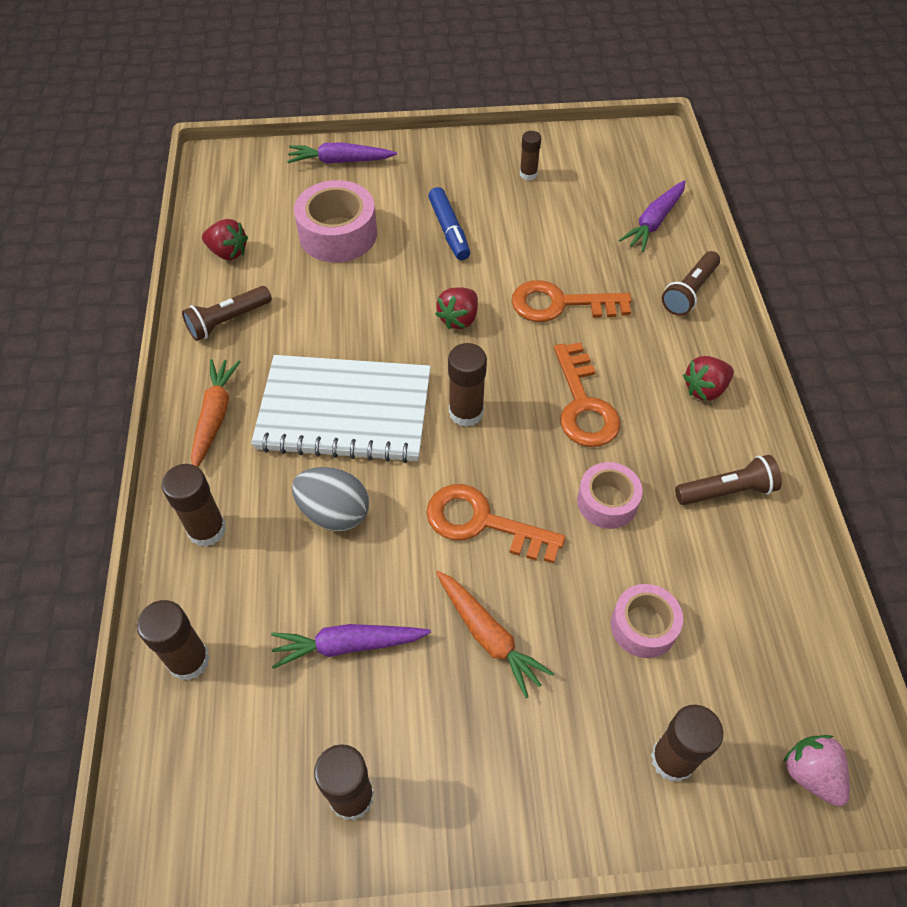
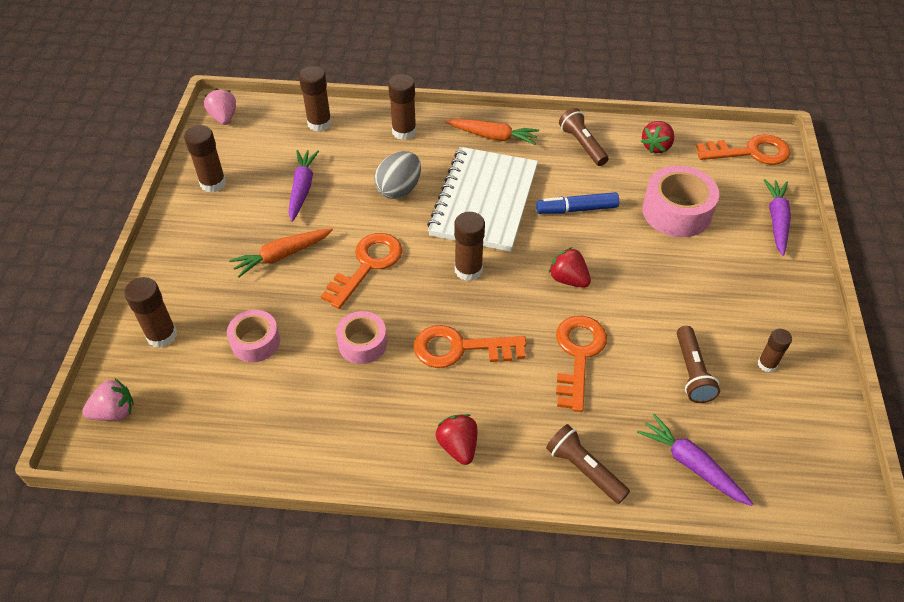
camera: 100 degrees right, 5 degrees down
blue marker [428,187,470,260] -> blue marker moved to [536,192,619,214]
brown flashlight [675,455,782,505] -> brown flashlight moved to [677,326,720,403]
none -> pink strawberry [204,88,236,125]
none -> orange key [696,134,791,165]

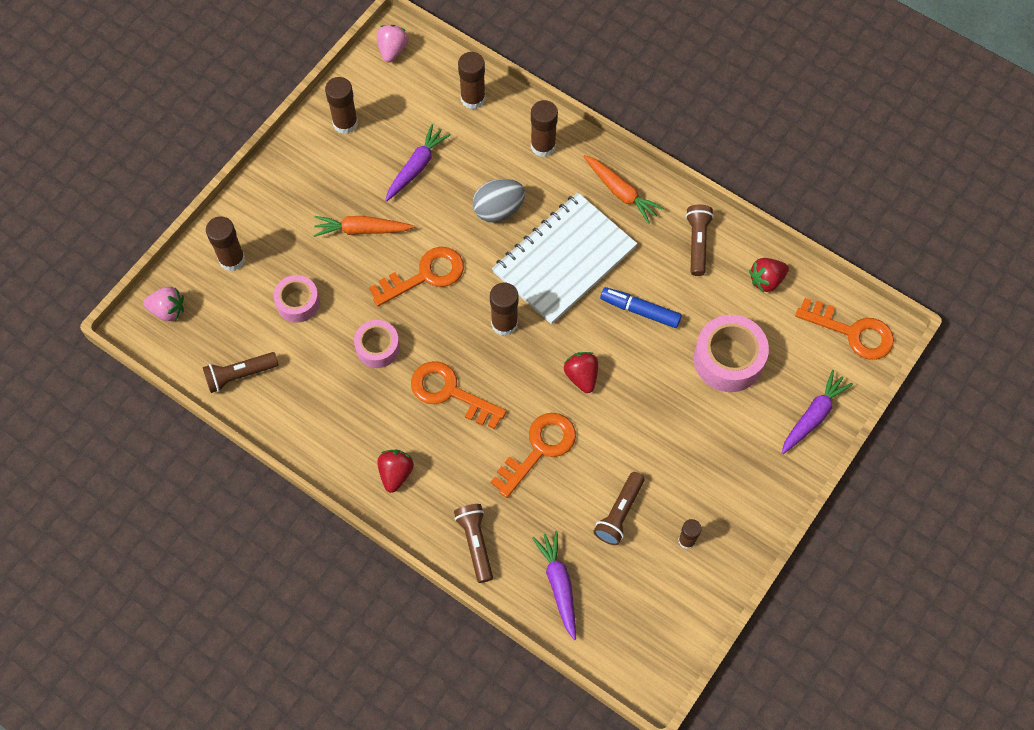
camera: 30 degrees right, 15 degrees up
none -> brown flashlight [203,352,279,393]

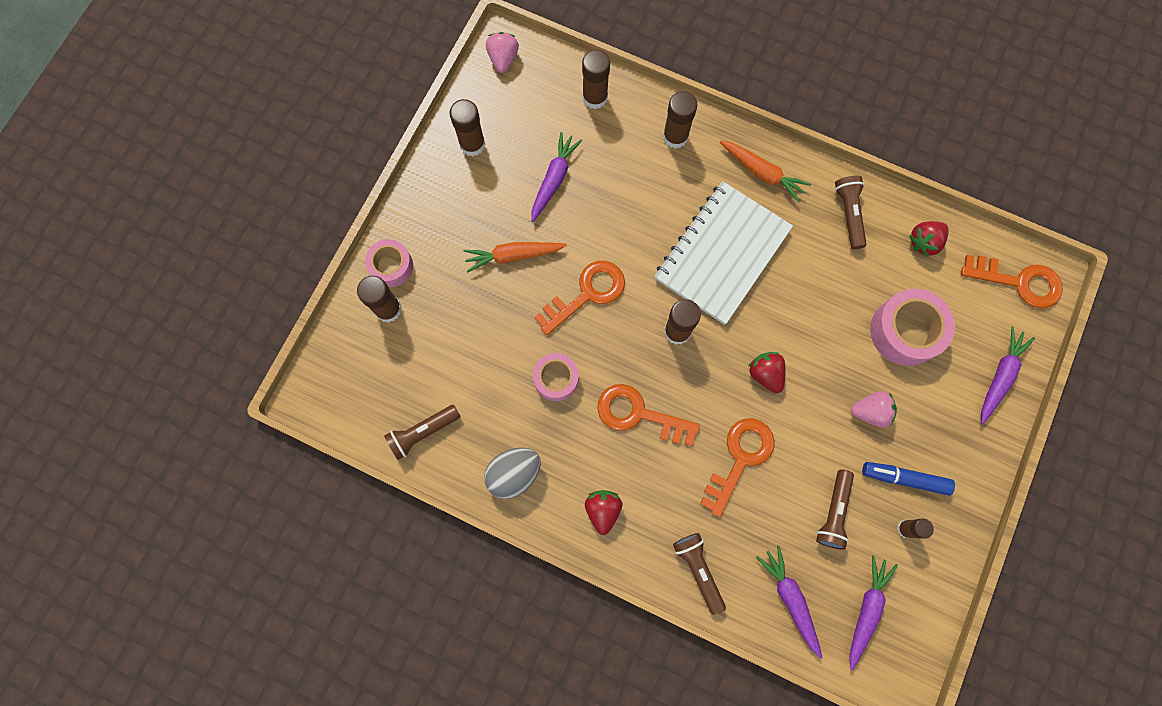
camera: 10 degrees left, 10 degrees up
pink strawberry [143,287,184,321] -> pink strawberry moved to [851,391,897,428]
pink tape [274,275,320,323] -> pink tape moved to [365,239,413,287]
grey egg [473,179,525,223] -> grey egg moved to [484,447,541,499]
blue marker [600,287,682,328] -> blue marker moved to [862,462,955,496]
none -> purple carrot [849,555,898,671]

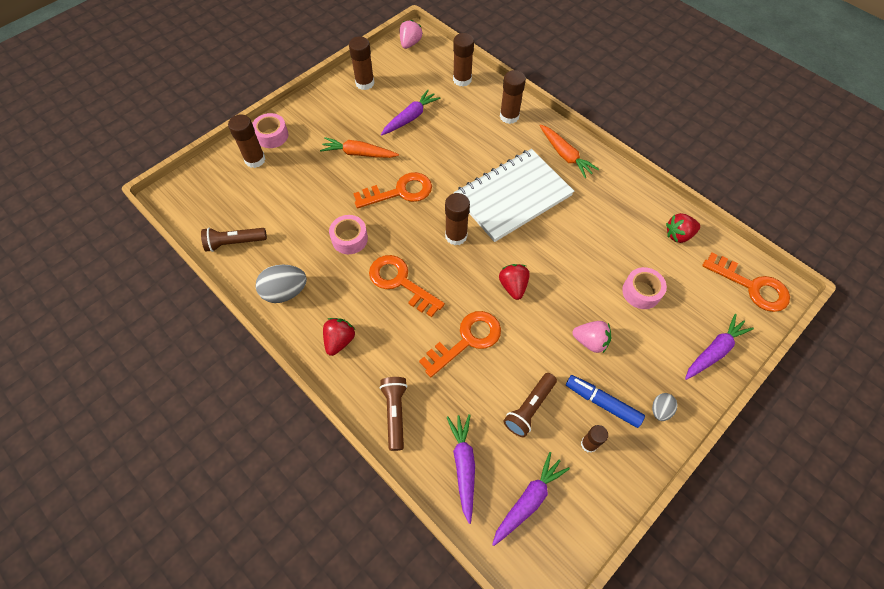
camera: 20 degrees right, 15 degrees down
brown flashlight [835,176,866,249] -> none
pink tape [870,289,955,366] -> pink tape [622,267,667,309], size x0.63
none -> grey egg [652,393,678,421]

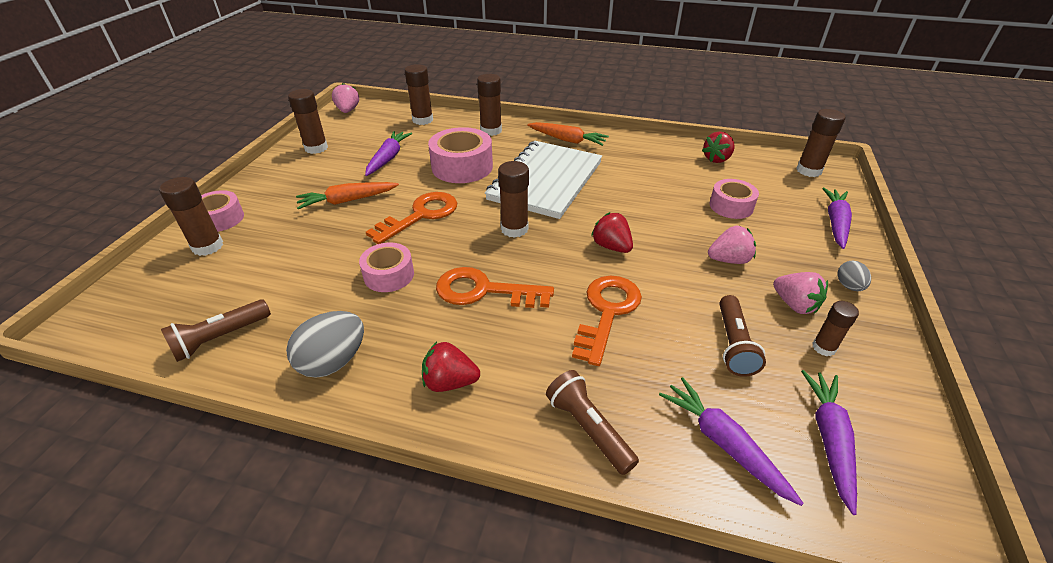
camera: 30 degrees left, 20 degrees down
red strawberry [323,318,355,356] -> red strawberry turned 75 degrees counterclockwise [422,342,480,392]
blue marker [566,375,645,428] -> pink strawberry [773,272,828,314]
orange key [702,253,790,312] -> brown glue stick [796,109,846,177]
none -> pink tape [428,127,493,183]

